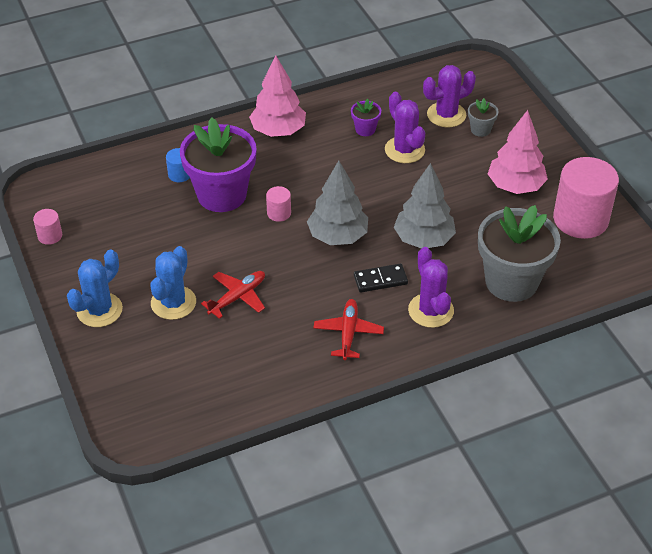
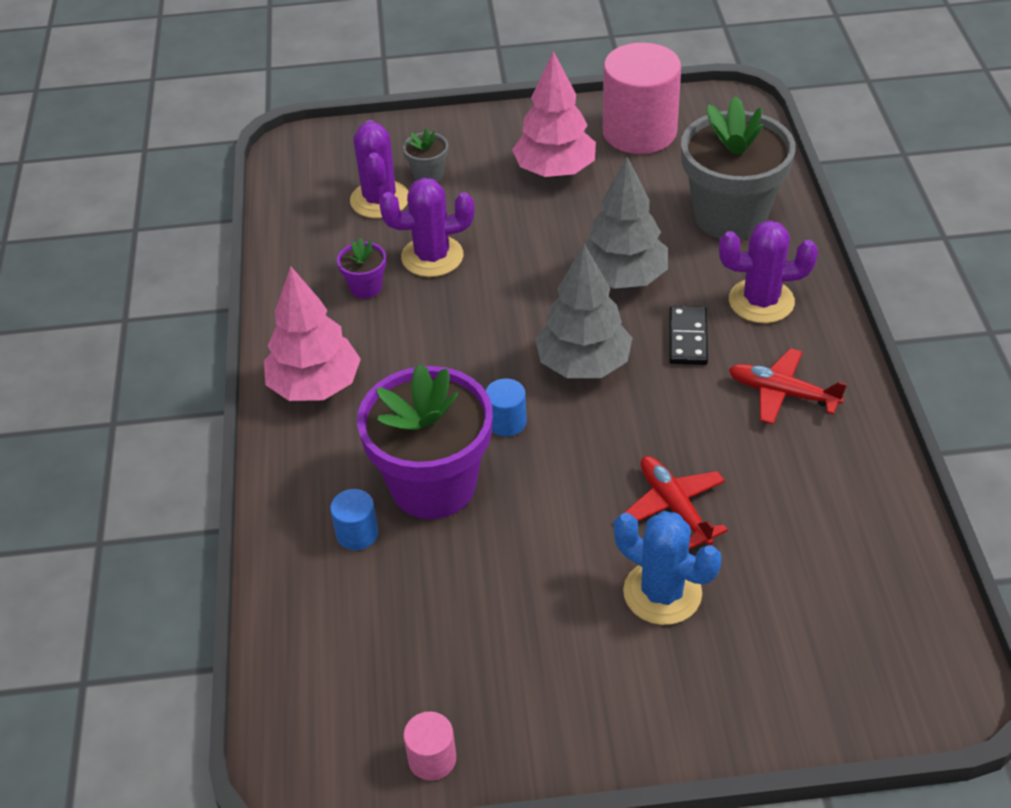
camera: 70 degrees left, 0 degrees up
blue cactus [67,250,123,327] -> none
pink cylinder [266,186,291,222] -> blue cylinder [486,379,527,437]

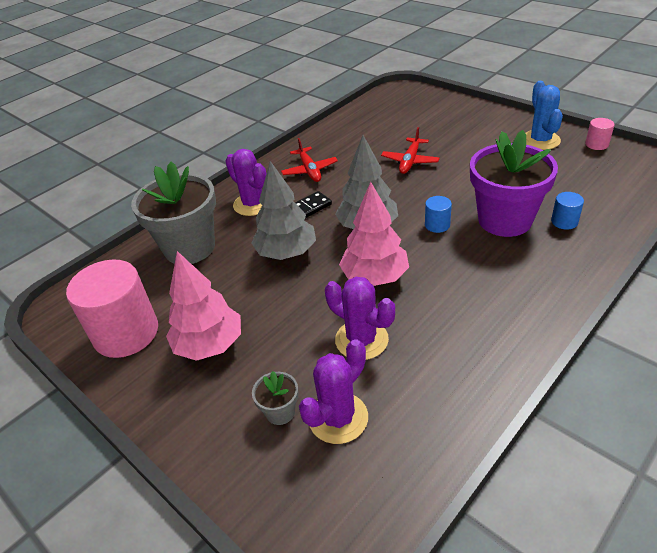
camera: 130 degrees left, 5 degrees down
pink tree [264,266,361,401] -> pink tree moved to [339,182,409,286]
purple flower pot [337,238,386,299] -> none
blue cactus [614,511,722,625] -> blue cactus moved to [526,81,563,150]

